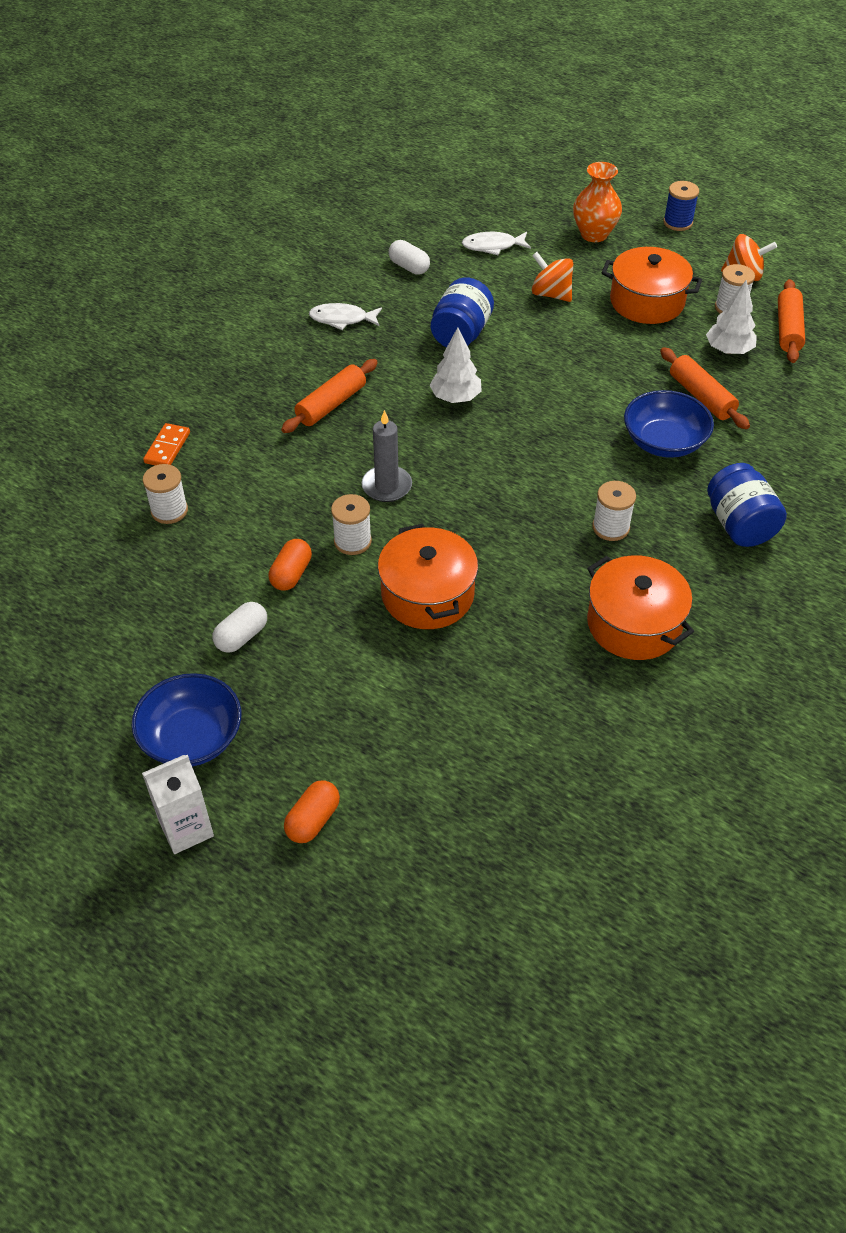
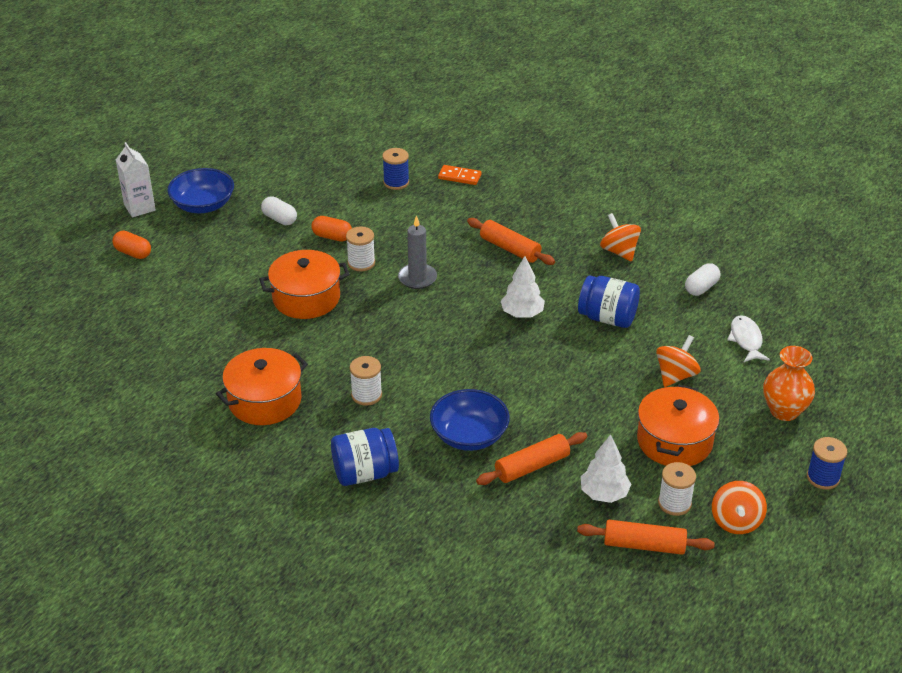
camera: 90 degrees right, 10 degrees down
white spool [143,464,188,524] -> blue spool [382,148,409,190]
white fish [309,303,382,330] -> orange spinning top [600,213,641,262]

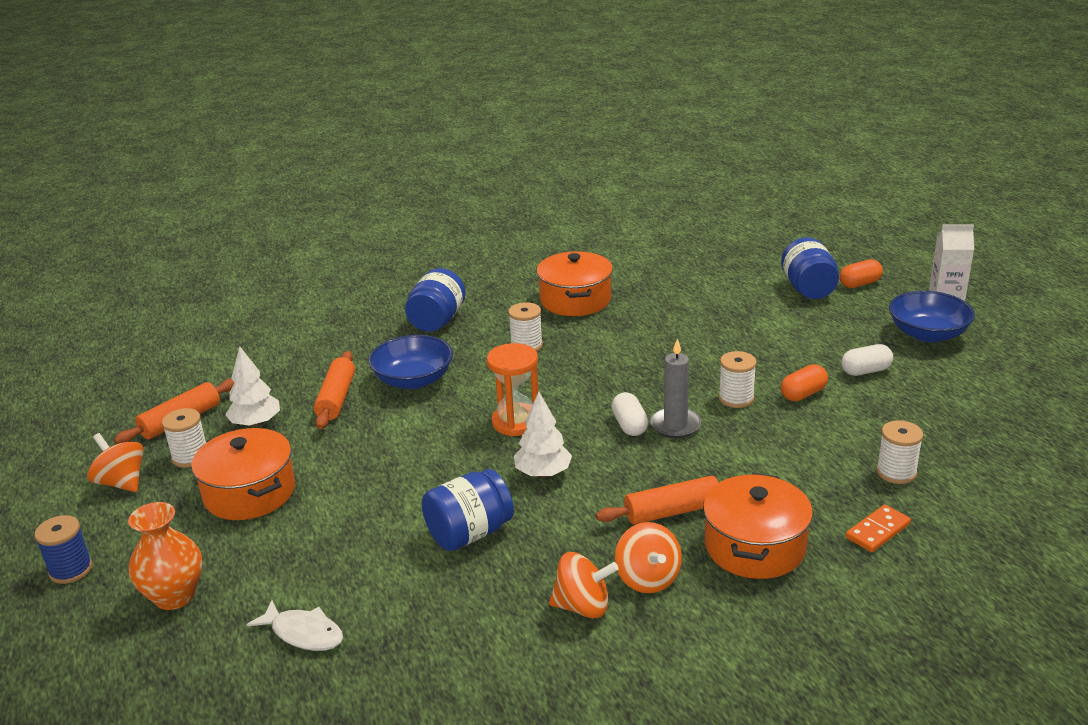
camera: 125 degrees right, 10 degrees down
orange pot [259,250,350,319] -> orange pot moved to [703,473,813,579]
blue spool [382,148,409,190] -> white spool [876,420,923,484]
orange spinning top [656,335,701,387] -> orange spinning top moved to [615,522,682,593]
white capsule [685,263,721,296] -> white capsule moved to [611,392,648,436]
none -> orange hourglass [487,343,538,436]
none -> blue jar [781,237,839,299]

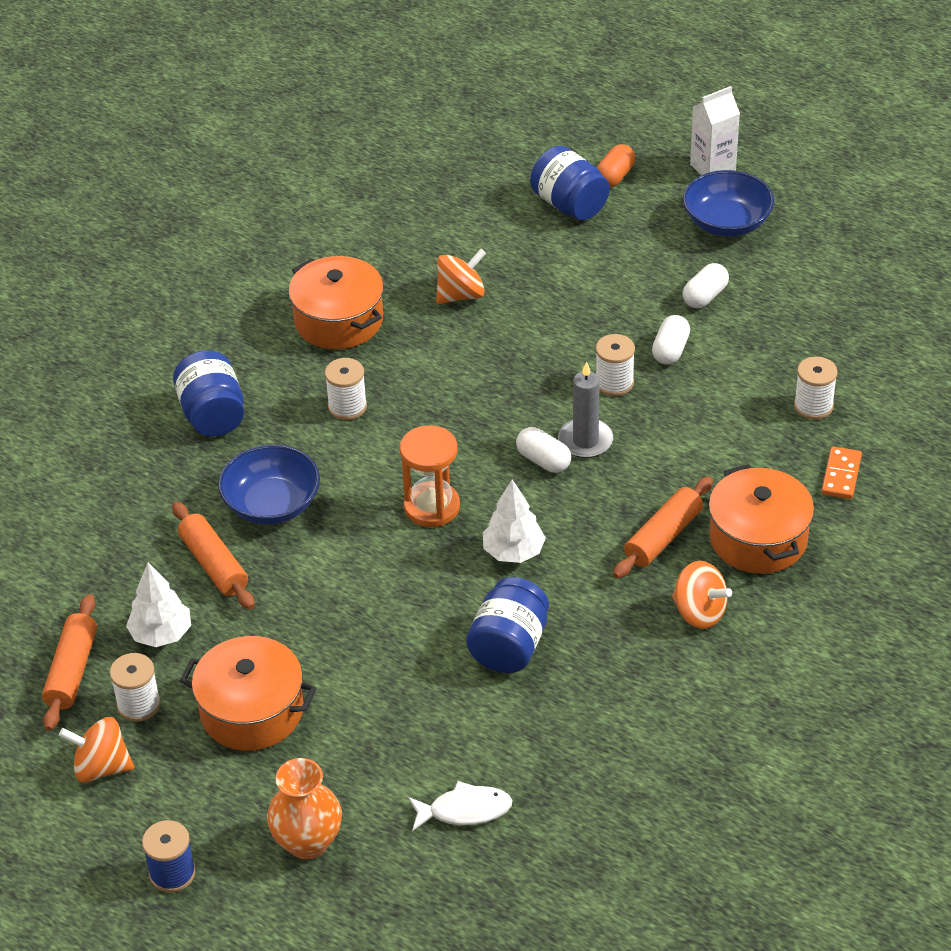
camera: 35 degrees left, 15 degrees up
orange spinning top [549,552,619,619] -> orange spinning top moved to [436,249,486,304]
orange capsule [781,364,828,401] -> white capsule [652,315,690,365]

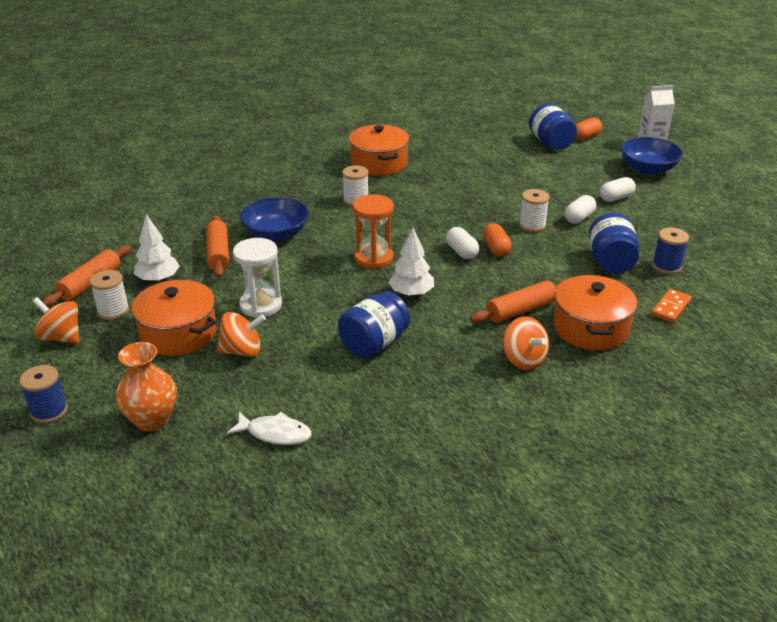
camera: 20 degrees right, 10 degrees down
blue jar [173,350,244,437] -> blue jar moved to [589,213,640,274]
orange spinning top [436,249,486,304] -> orange spinning top moved to [217,312,266,357]
grey candle [558,361,613,458] -> orange capsule [483,223,512,257]
white spool [794,356,838,420] -> blue spool [652,228,689,274]
none -> white hourglass [233,238,282,318]

